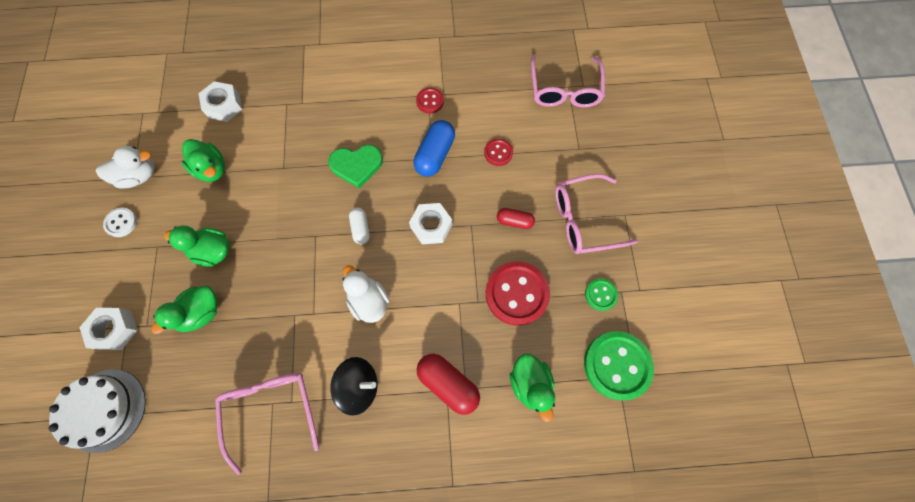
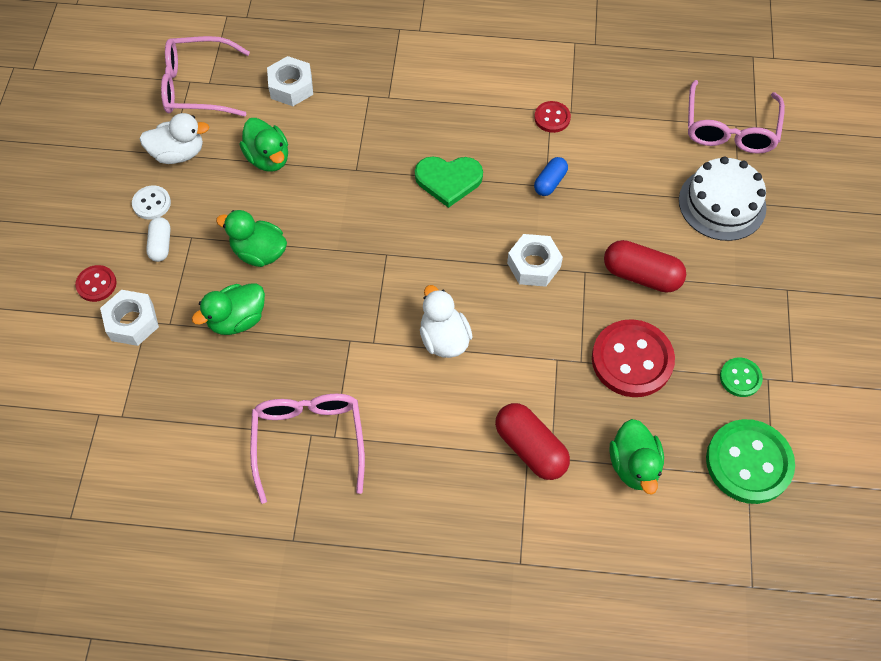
camera: 10 degrees right, 10 degrees down
white cake [48,369,146,453] -> white cake moved to [679,156,767,241]
black spinning top [330,357,378,416] -> none
white capsule [349,208,370,244] -> white capsule moved to [146,217,171,262]
blue capsule [414,120,455,177] -> blue capsule [534,157,568,196], size x0.59
red button [484,139,513,166] -> red button moved to [75,265,117,302]
red capsule [497,208,535,229] -> red capsule [604,240,686,293], size x1.68
pink glasses [555,174,638,254] -> pink glasses moved to [161,36,250,117]

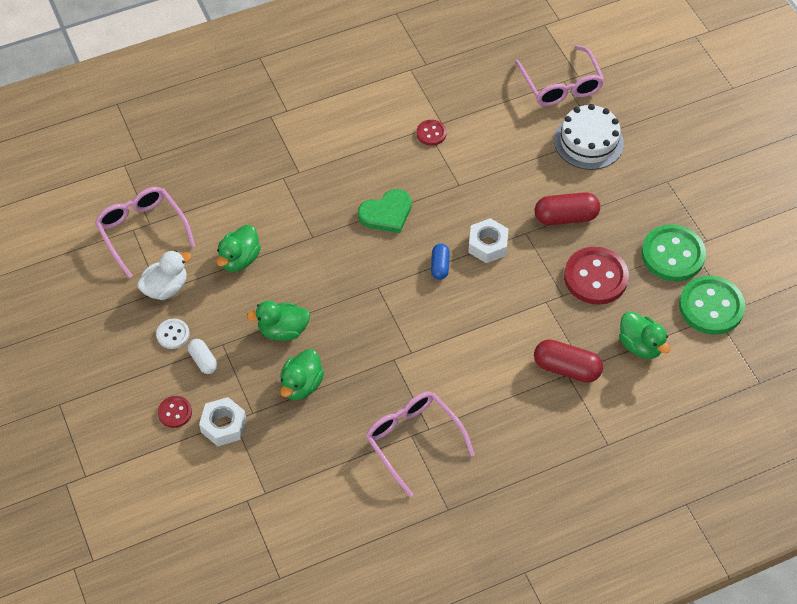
camera: 30 degrees left, 5 degrees down
pink glasses [161,36,250,117] -> pink glasses turned 90 degrees clockwise [95,187,195,278]
green duck [239,118,288,172] -> green duck turned 90 degrees clockwise [216,225,261,272]
white nut [267,56,313,106] -> none
white duck [420,285,473,358] -> none
blue capsule [534,157,568,196] -> blue capsule moved to [431,243,450,280]
green button [720,357,763,397] -> green button [641,225,706,281], size x1.99

